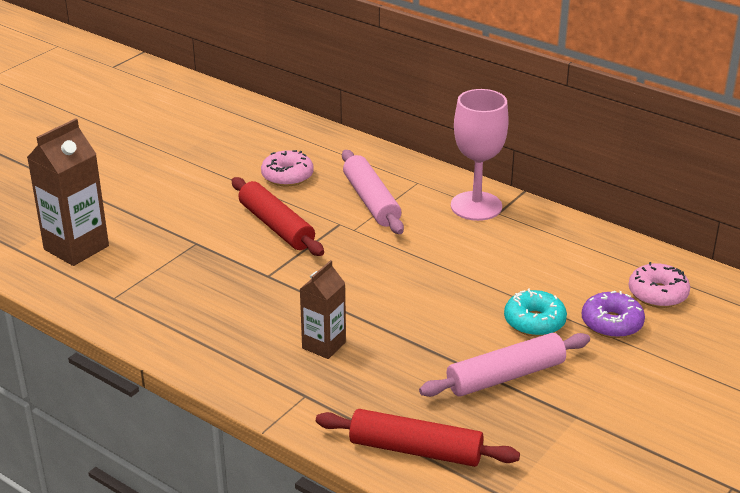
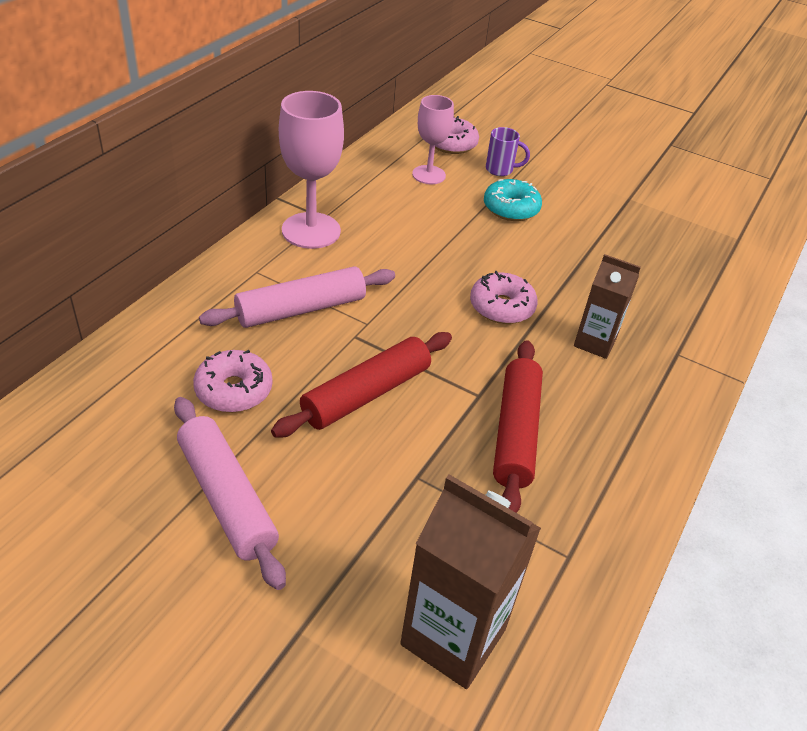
camera: 100 degrees left, 10 degrees up
red rolling pin [316,409,520,467] -> red rolling pin moved to [493,340,543,513]
pink rolling pin [419,333,590,397] -> pink rolling pin moved to [174,397,286,590]
purple donut [582,291,645,338] -> purple mug [486,127,530,176]
none -> pink goblet [412,95,454,184]
none -> pink donut [470,271,538,324]

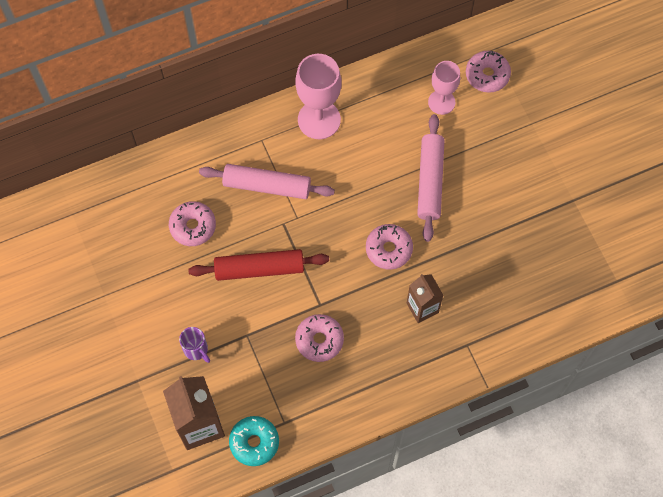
camera: 40 degrees right, 25 degrees up
pink rolling pin [174,397,286,590] -> pink rolling pin moved to [417,114,445,242]
turquoise donut [484,179,542,221] -> turquoise donut moved to [229,416,279,466]
purple mug [486,127,530,176] -> purple mug moved to [179,327,210,363]
red rolling pin [493,340,543,513] -> pink donut [295,314,344,362]

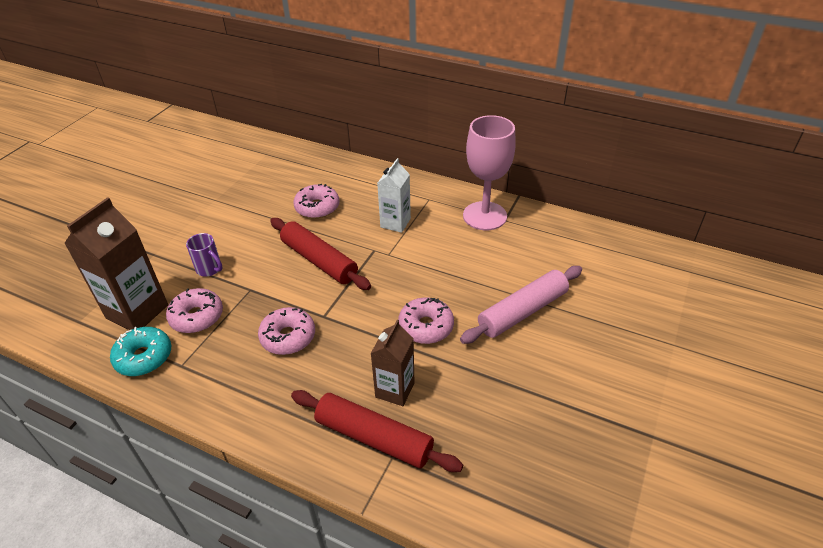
camera: 50 degrees right, 25 degrees down
purple mug [179,327,210,363] -> purple mug turned 60 degrees counterclockwise [186,233,222,277]
pink rolling pin [199,164,335,199] -> white carton [377,158,411,233]
pink goblet [428,61,460,115] -> none
pink donut [466,51,511,93] -> pink donut moved to [166,288,223,333]
none -> red rolling pin [291,390,463,472]

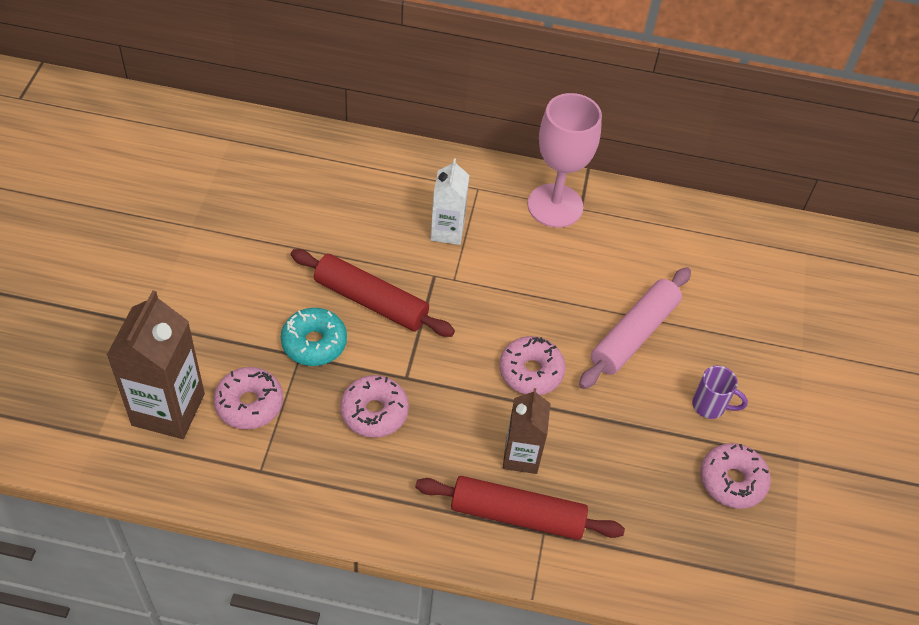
camera: 20 degrees left, 10 degrees up
turquoise donut [110,327,171,376] -> turquoise donut moved to [281,308,347,366]
purple mug [186,233,222,277] -> purple mug moved to [692,365,748,419]
pink donut [293,184,339,219] -> pink donut moved to [700,443,771,509]

